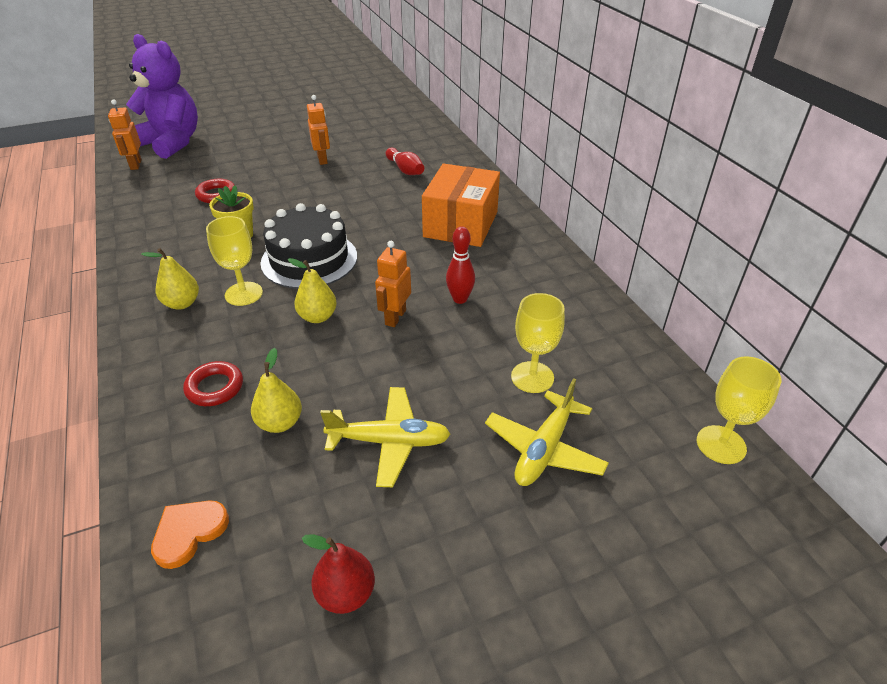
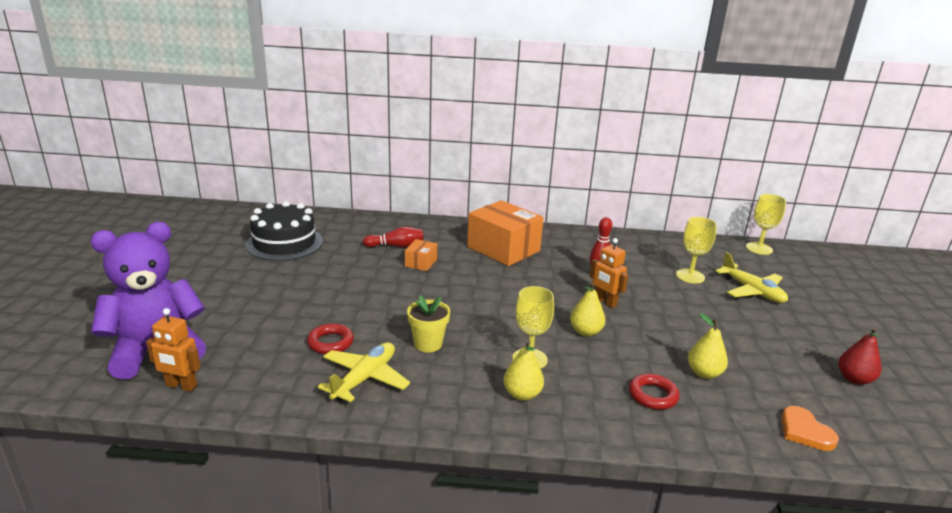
camera: 65 degrees left, 15 degrees down
black cake [260,203,357,289] -> black cake moved to [245,201,323,261]
orange robot [307,95,330,165] -> none
yellow plane [320,387,451,487] -> yellow plane moved to [318,342,410,402]
none -> orange box [405,239,437,271]

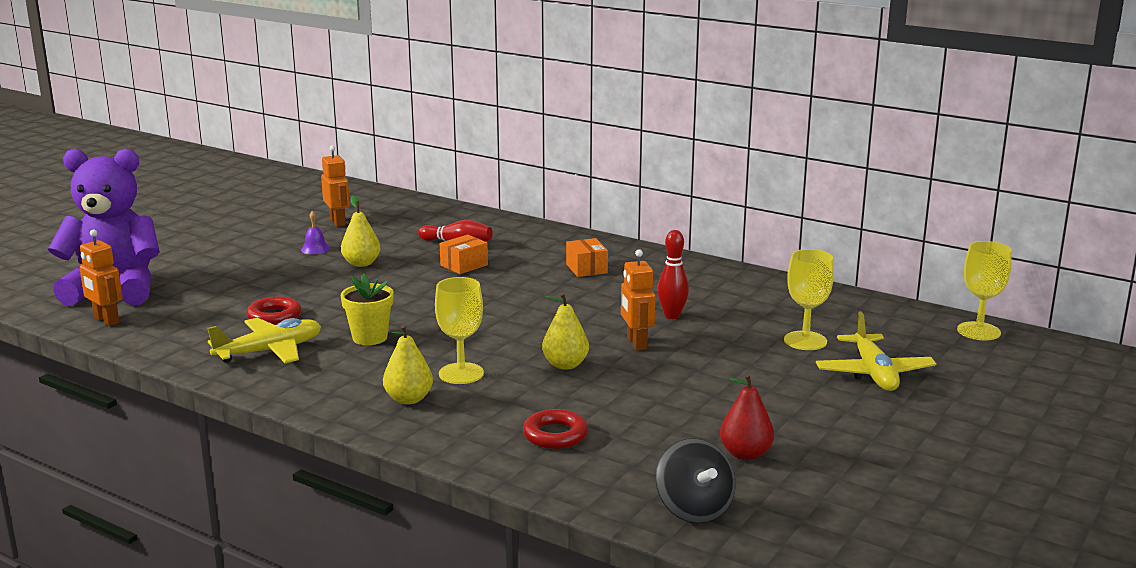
camera: 30 degrees right, 5 degrees down
black cake [245,201,323,261] -> orange robot [321,145,350,227]
orange box [467,200,544,266] -> orange box [566,238,608,277], size x0.46
yellow pear [688,313,728,379] -> yellow pear moved to [341,196,380,267]
orange heart [781,406,839,451] -> black spinning top [656,438,736,523]
red pear [838,328,881,385] -> red pear moved to [720,374,774,460]
none -> purple bell [301,211,330,254]

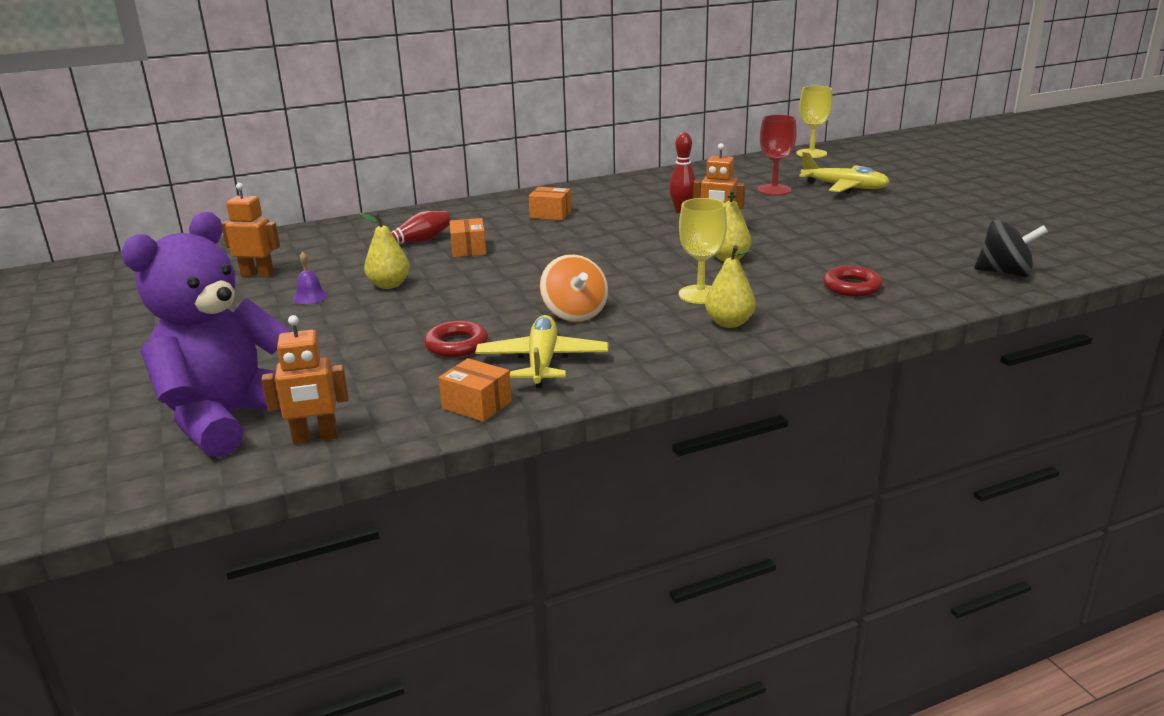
camera: 55 degrees left, 5 degrees up
yellow flower pot [341,273,394,345] -> orange spinning top [540,254,608,322]
red pear [720,374,774,460] -> none
yellow goblet [784,249,834,350] -> red goblet [757,115,797,195]
none -> orange box [439,358,512,422]

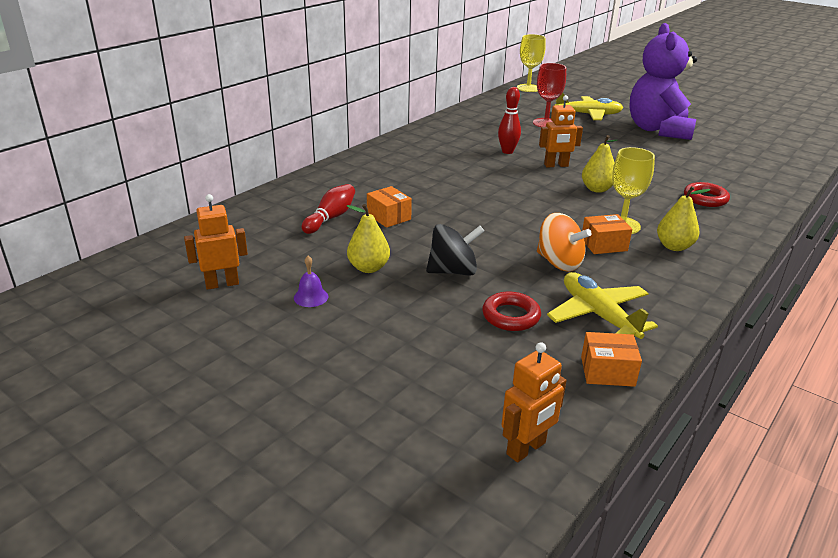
camera: 30 degrees left, 5 degrees up
purple teddy bear [121,212,290,458] -> purple teddy bear moved to [629,23,697,140]
orange box [529,187,571,220] -> orange box moved to [582,214,633,254]
black spinning top [974,220,1048,277] -> black spinning top moved to [426,224,484,276]

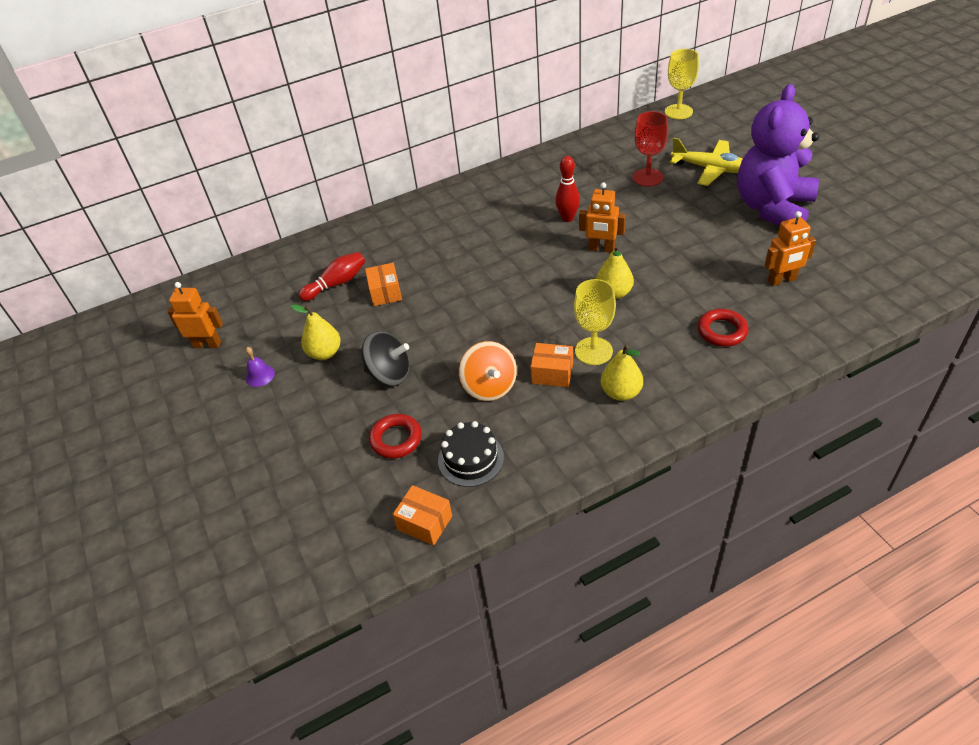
camera: 30 degrees right, 15 degrees up
orange robot [501,342,567,463] -> orange robot moved to [765,211,816,286]
yellow plane [547,272,658,339] -> black cake [438,421,504,487]

